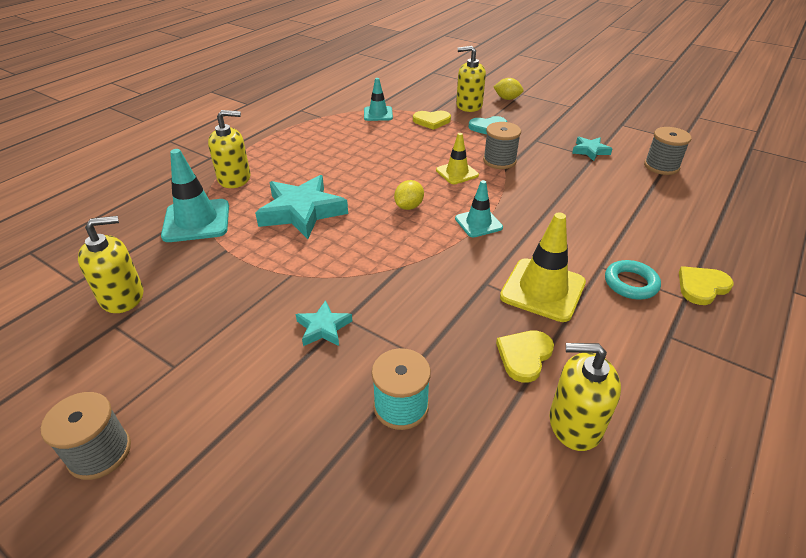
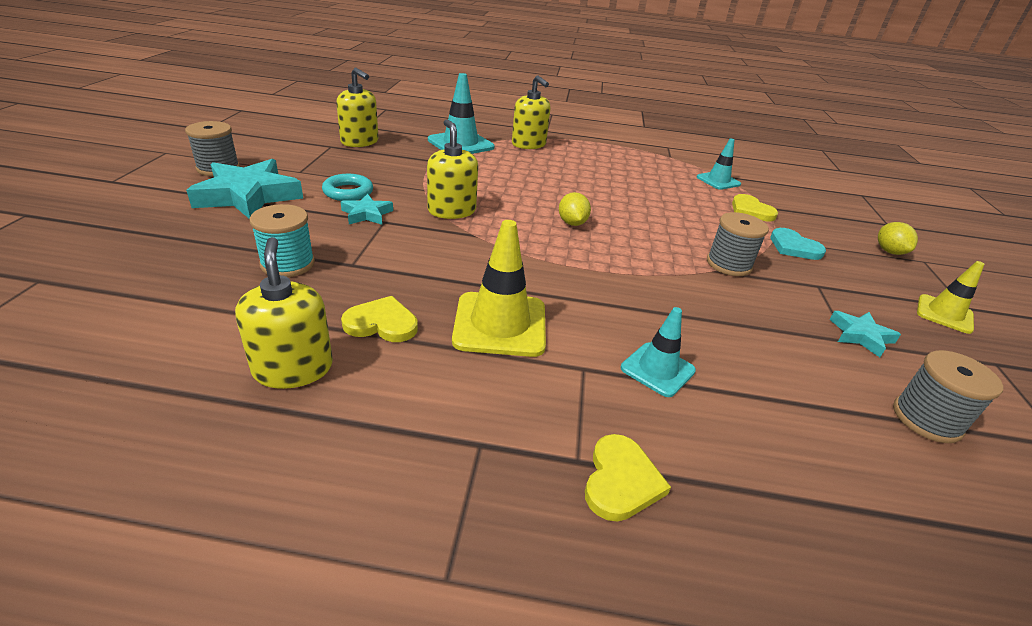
camera: 60 degrees right, 5 degrees down
turquoise star [255,175,348,239] -> turquoise star moved to [186,159,303,219]
yellow lemon [394,180,424,210] -> yellow lemon turned 75 degrees clockwise [559,192,591,226]
yellow traffic cone [436,133,479,184] -> yellow traffic cone moved to [917,261,984,334]
turquoise traffic cone [455,180,503,238] -> turquoise traffic cone moved to [621,307,696,397]
yellow soap dispenser [456,46,486,112] -> yellow soap dispenser moved to [427,119,478,219]
turquoise ring [605,260,661,300] -> turquoise ring moved to [322,174,373,201]
yellow heart [679,266,734,305] -> yellow heart turned 75 degrees clockwise [585,434,671,522]

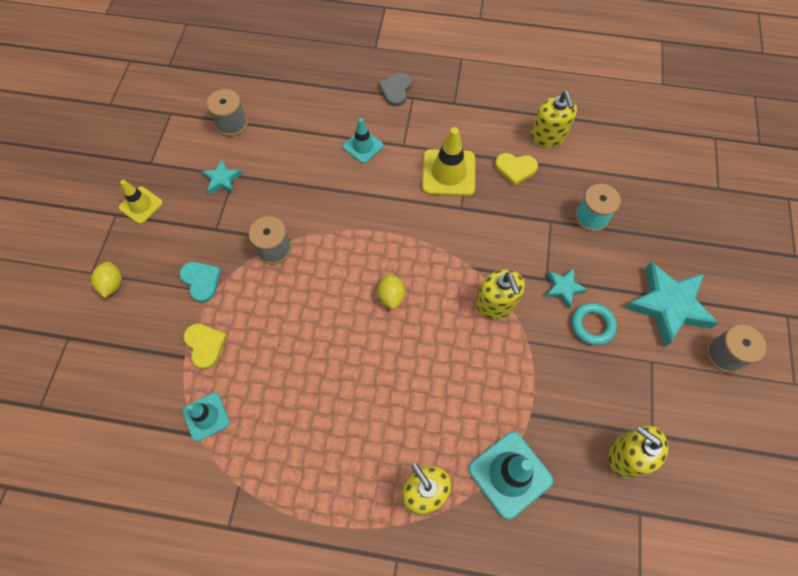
camera: 175 degrees left, 30 degrees up
yellow heart [585,434,671,522] -> grey heart [378,73,412,107]

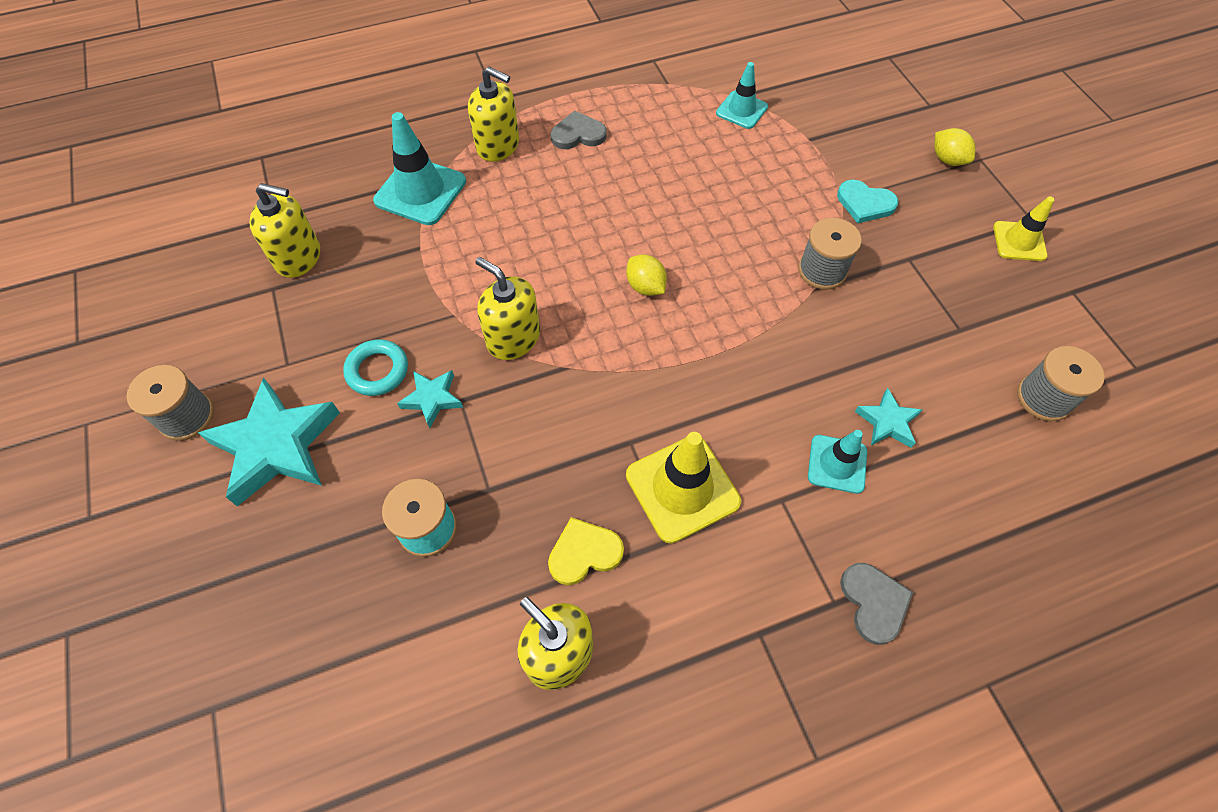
camera: 150 degrees right, 5 degrees down
yellow heart [183,324,227,369] -> none
turquoise star [202,160,242,194] -> turquoise star moved to [855,388,923,448]
none -> grey heart [551,111,607,149]

